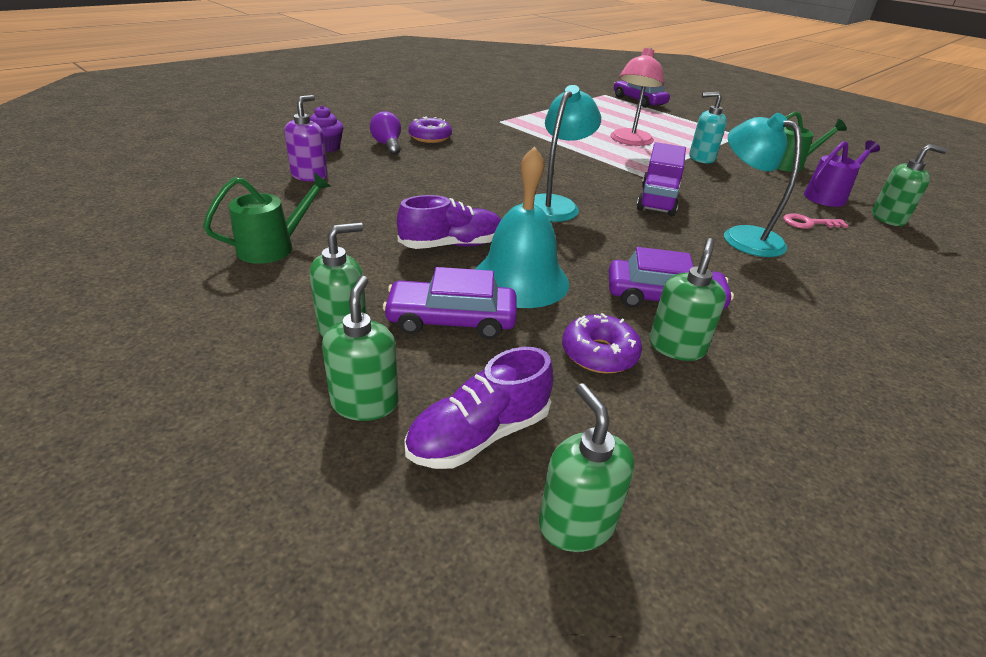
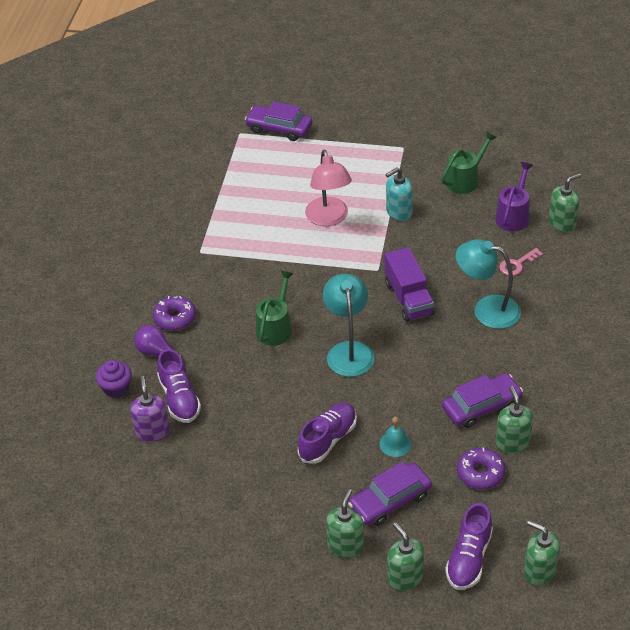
camera: 30 degrees left, 10 degrees up
green watering can [203,173,331,264] -> green watering can moved to [256,270,294,346]
turquoise bell [475,146,569,308] -> turquoise bell [380,417,411,457], size x0.46
none -> purple shoe [157,349,201,423]

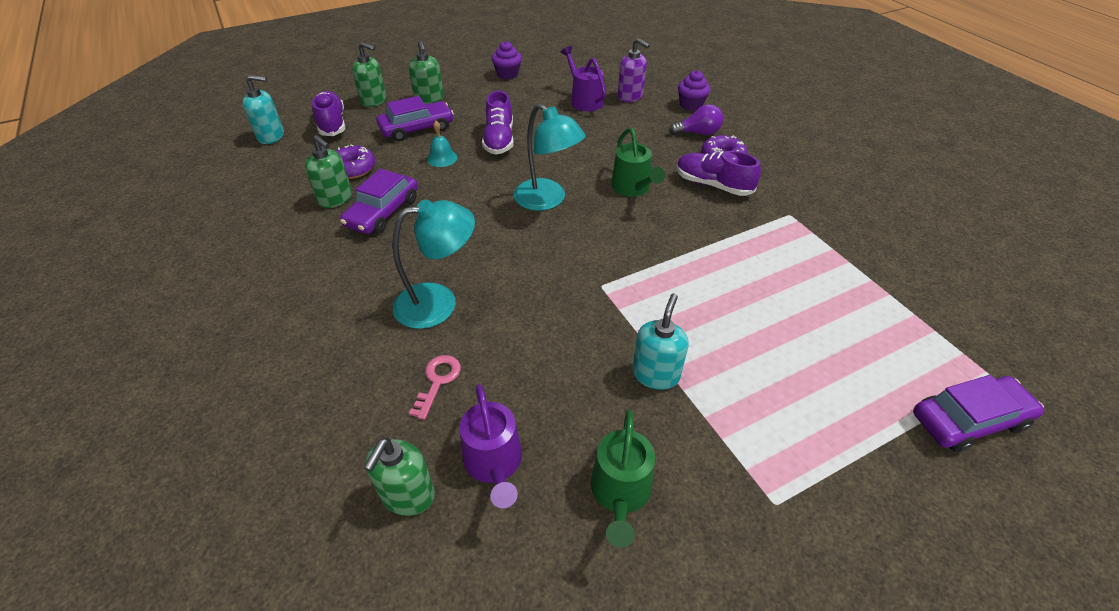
camera: 140 degrees right, 0 degrees up
purple shoe [157,349,201,423] -> purple shoe moved to [676,151,761,196]
pink lamp [305,150,352,226] -> none
purple car [348,461,432,526] -> purple car turned 45 degrees clockwise [376,96,454,141]
purple truck [385,247,435,322] -> none
green soap dispenser [524,520,560,586] -> turquoise soap dispenser [243,75,284,144]
none -> purple cupcake [492,41,522,79]
none -> purple watering can [561,46,606,111]

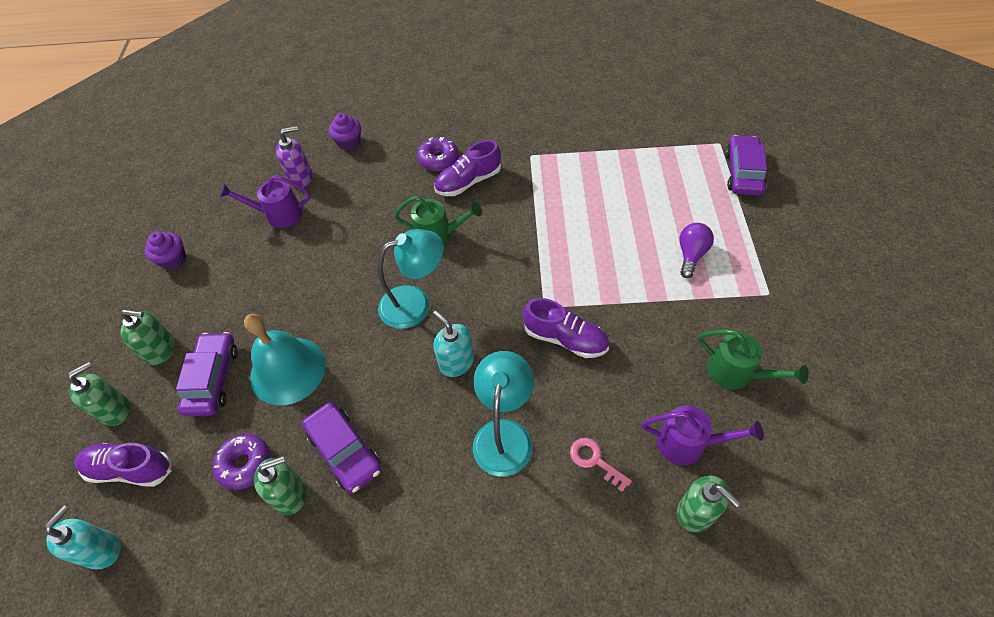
camera: 60 degrees left, 10 degrees up
turquoise bell [427,121,458,167] -> turquoise bell [244,314,326,405], size x2.19
purple shoe [482,91,514,155] -> purple shoe moved to [523,298,609,358]
turquoise soap dispenser [632,294,689,390] -> turquoise soap dispenser moved to [433,311,474,377]
purple light bulb [669,104,723,135] -> purple light bulb moved to [679,223,714,278]

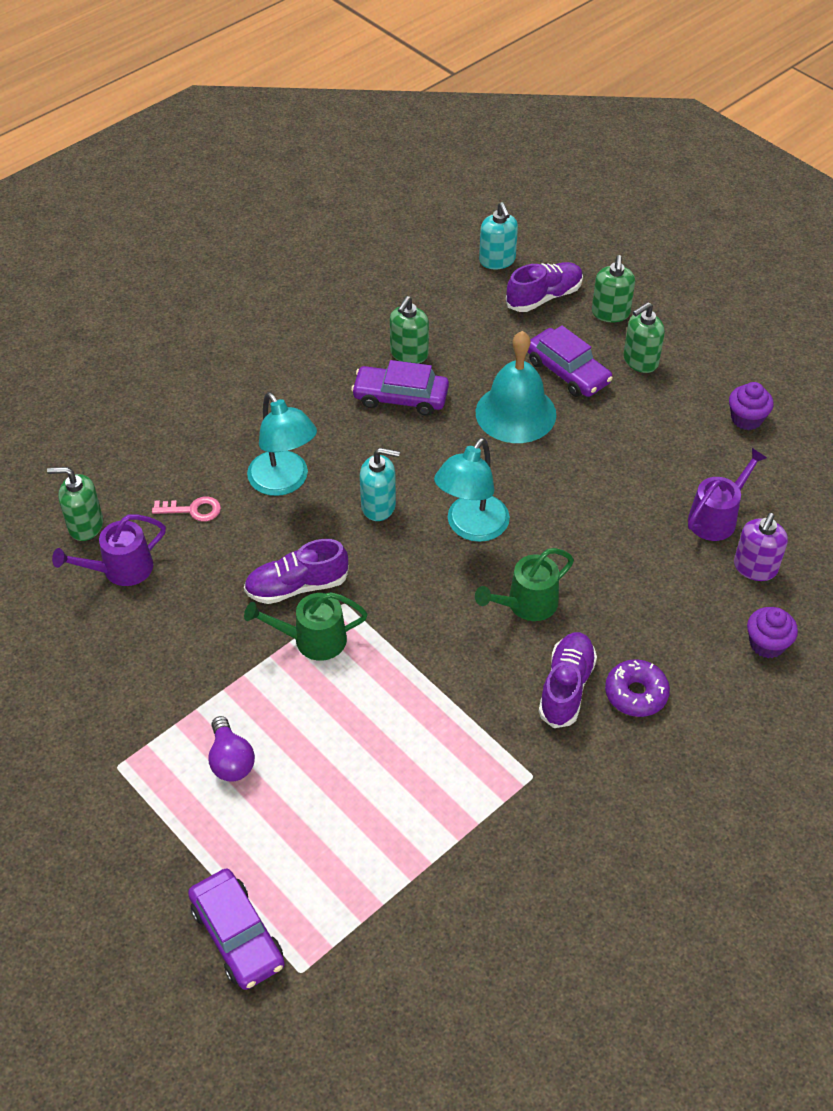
camera: 135 degrees right, 5 degrees down
purple donut [213,434,271,490] -> none
green watering can [698,329,809,390] -> green watering can moved to [244,592,368,661]

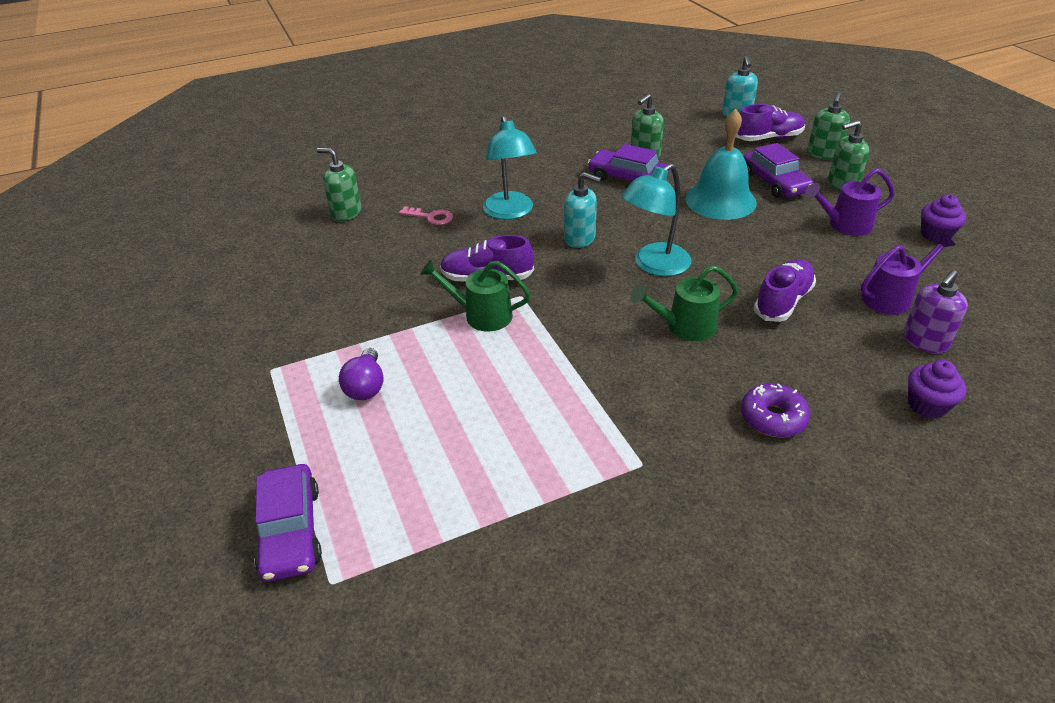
camera: 20 degrees right, 10 degrees down
purple watering can [52,514,166,586] -> purple watering can moved to [805,168,895,236]
purple shoe [539,632,597,728] -> purple shoe moved to [754,259,816,322]

